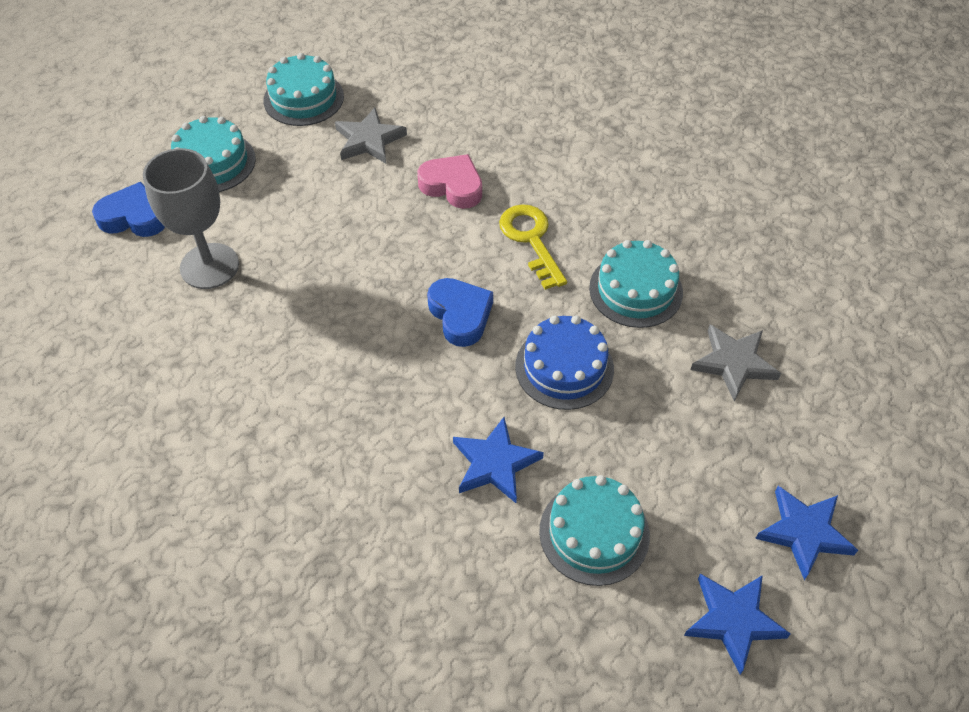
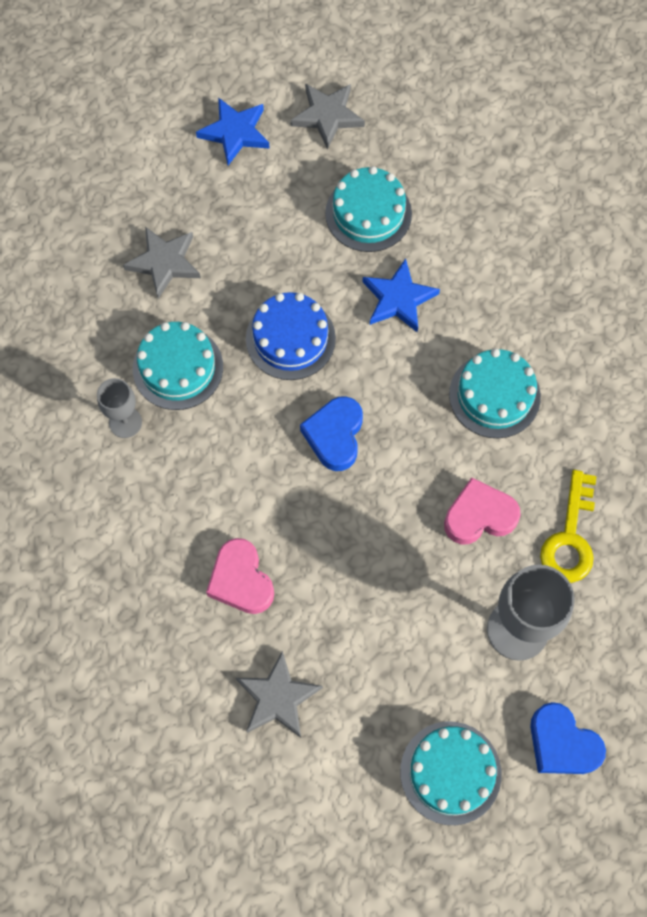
camera: 145 degrees left, 15 degrees up
turquoise cake [264,53,344,126] -> turquoise cake moved to [449,348,541,438]
yellow key [499,204,567,290] -> yellow key moved to [540,470,597,583]
blue star [684,574,791,674] -> grey star [290,84,365,149]
none -> grey goblet [97,378,142,438]
none -> pink heart [444,477,521,544]

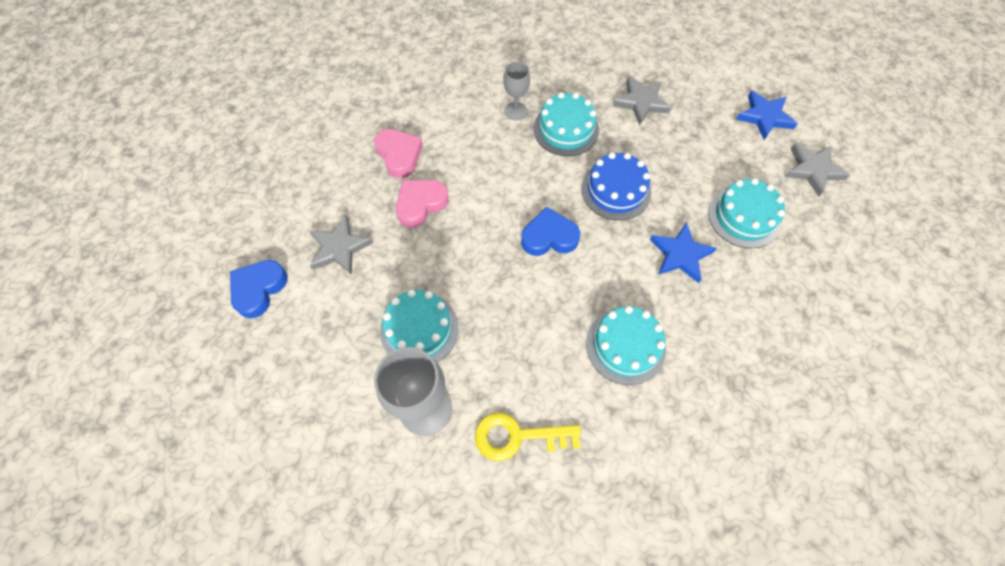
camera: 75 degrees right, 5 degrees down
turquoise cake [400,721,502,825] -> turquoise cake moved to [380,290,459,362]
pink heart [444,477,521,544] -> pink heart moved to [374,129,423,178]
blue heart [530,702,606,774] -> blue heart moved to [230,260,288,318]

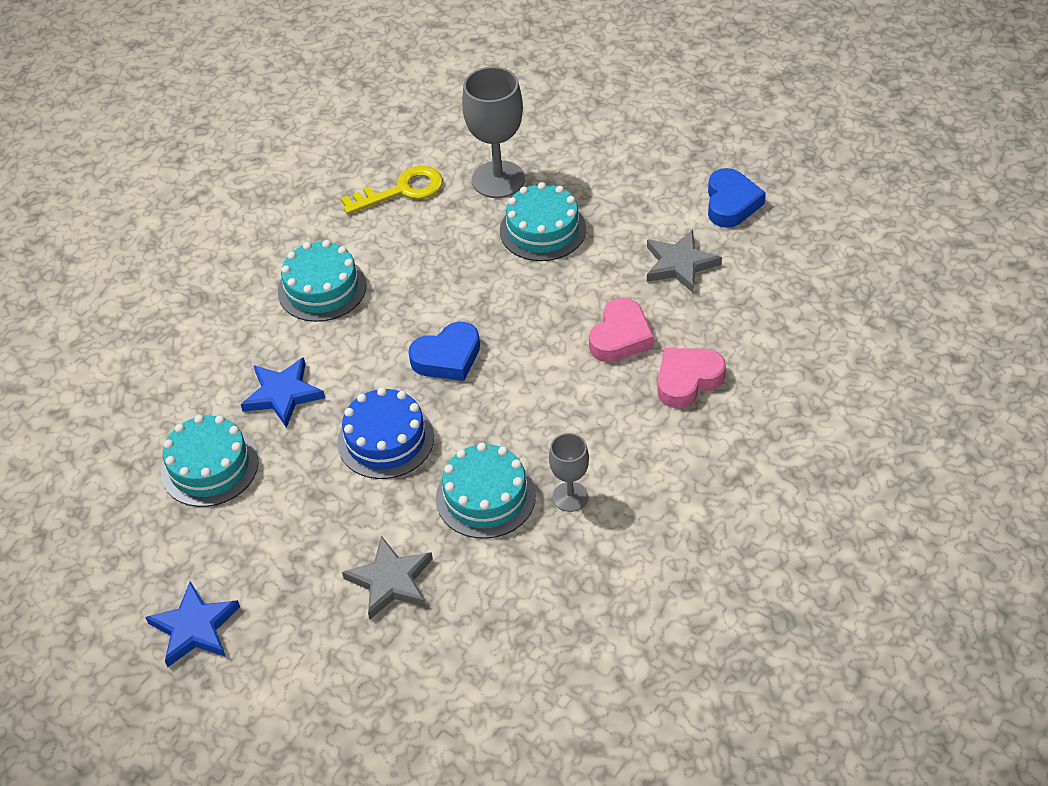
camera: 160 degrees right, 15 degrees down
pink heart [374,129,423,178] -> pink heart turned 105 degrees clockwise [657,348,726,408]
grey star [785,144,850,196] -> none

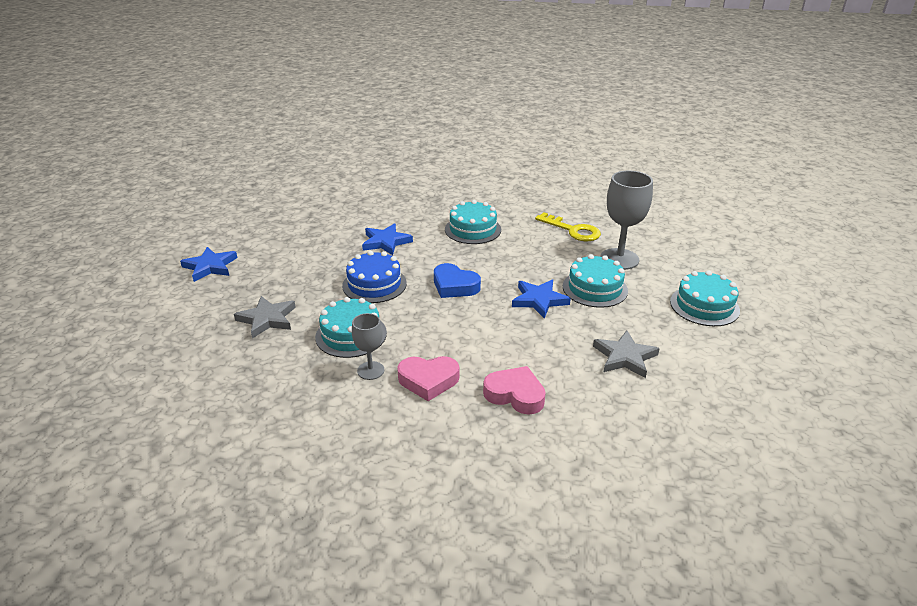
camera: 60 degrees right, 15 degrees down
turquoise cake [161,415,259,507] -> turquoise cake moved to [670,270,740,326]
pink heart [589,298,654,362] -> pink heart moved to [397,356,459,401]
blue heart [708,168,766,228] -> none
none -> blue star [512,279,571,319]

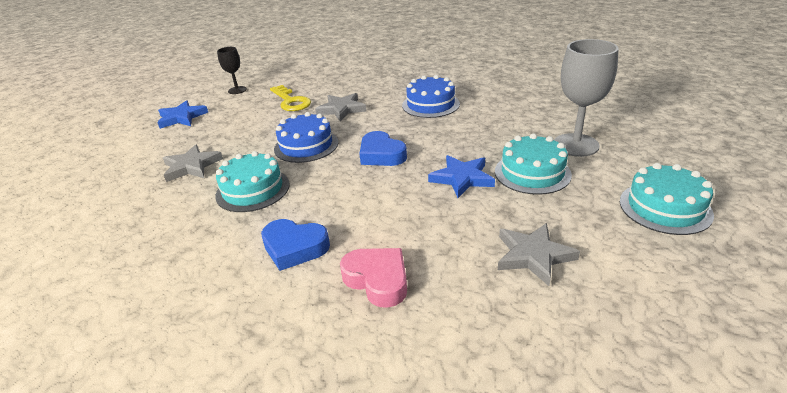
camera: 20 degrees right, 0 degrees up
grey goblet [352,313,384,380] -> none
blue star [362,223,413,255] -> grey star [315,93,367,122]
pink heart [397,356,459,401] -> blue heart [261,219,330,271]
turquoise cake [445,200,501,244] -> blue cake [402,75,460,118]
yellow key [535,212,601,241] -> yellow key moved to [270,85,311,111]
none -> black goblet [217,47,247,94]

